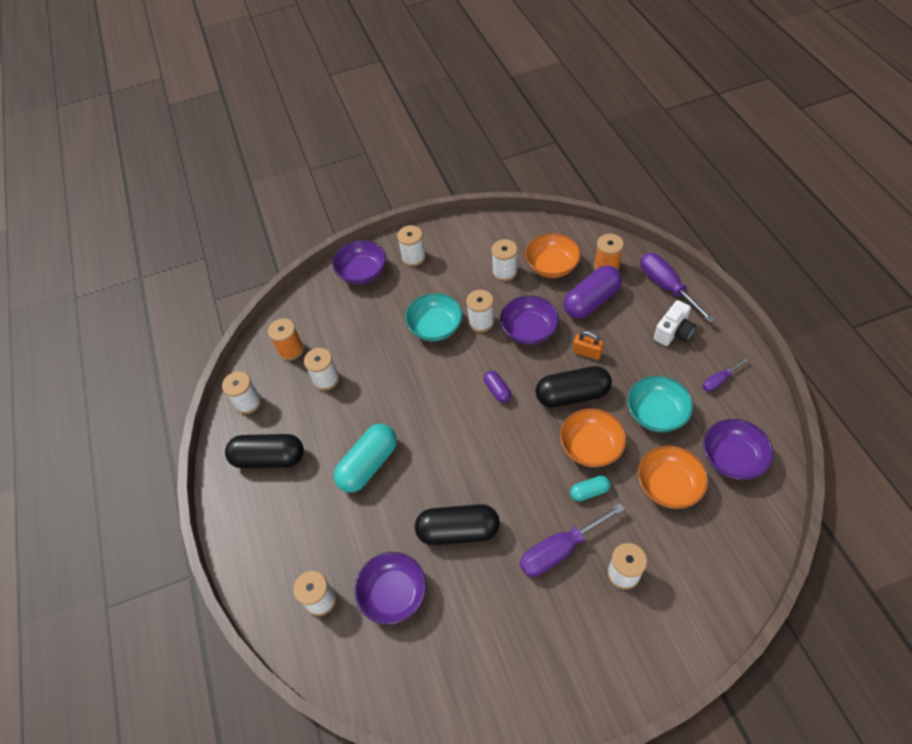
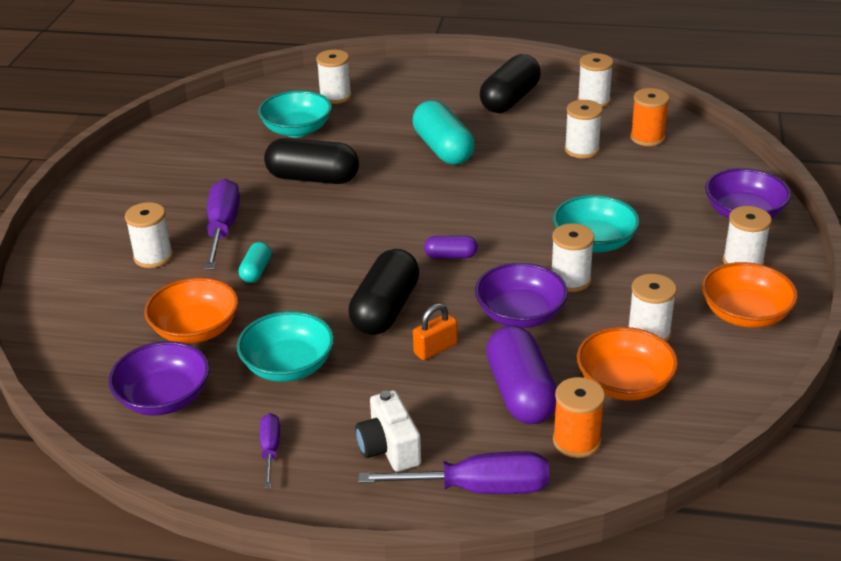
camera: 115 degrees right, 20 degrees down
purple bowl [355,552,426,625] -> turquoise bowl [258,90,332,137]
black capsule [415,504,500,545] -> black capsule turned 75 degrees clockwise [264,138,359,184]
orange bowl [560,408,627,467] -> orange bowl moved to [702,262,798,328]

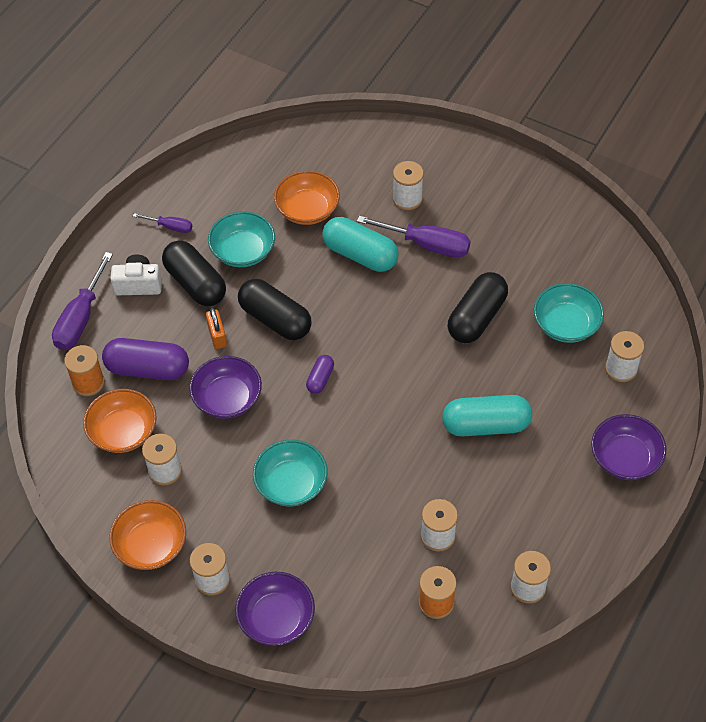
camera: 110 degrees right, 20 degrees up
purple bowl [109,341,210,415] -> purple bowl moved to [591,414,666,480]
turquoise capsule [239,242,271,283] -> turquoise capsule [322,217,399,272], size x1.98
black capsule [480,54,541,113] -> black capsule moved to [162,240,226,306]
white spool [552,223,594,292] -> none

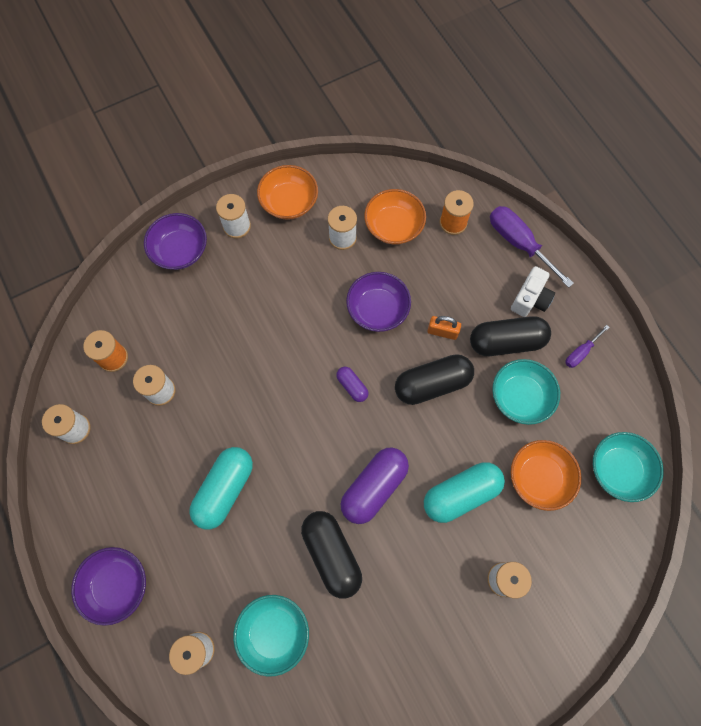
camera: 120 degrees right, 15 degrees up
purple capsule [102,338,189,380] -> purple capsule moved to [341,447,409,524]
turquoise bowl [253,440,328,506] -> turquoise bowl moved to [593,432,664,502]
purple screwdriver [357,216,470,258] -> none

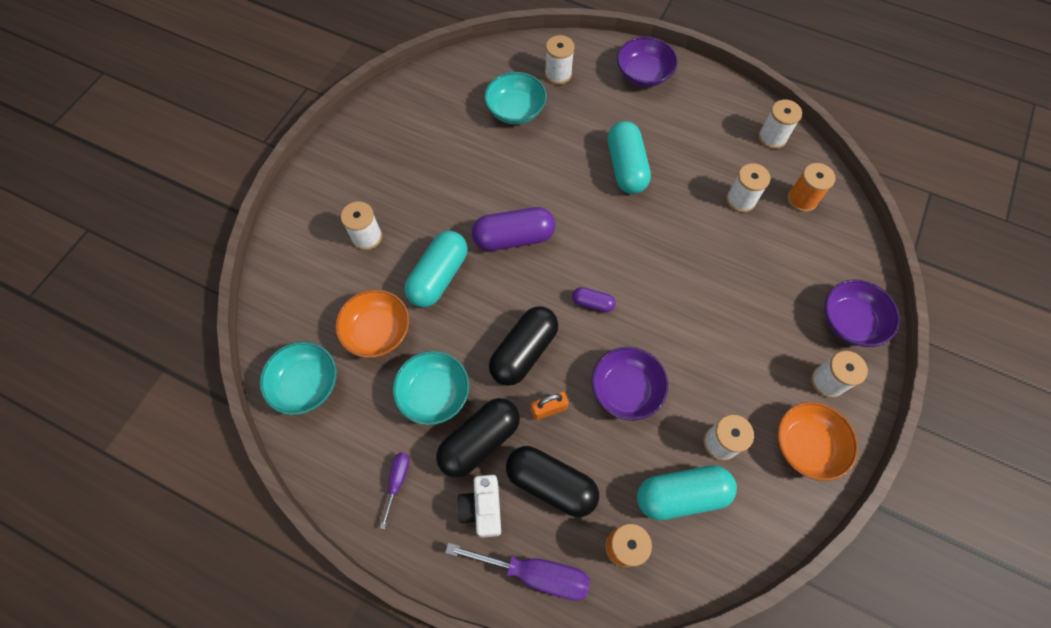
camera: 145 degrees right, 5 degrees down
black capsule [301,511,362,599] -> black capsule moved to [506,446,599,517]
purple capsule [341,447,409,524] -> purple capsule turned 75 degrees clockwise [472,207,556,251]
orange bowl [364,189,426,245] -> turquoise capsule [637,466,737,520]

